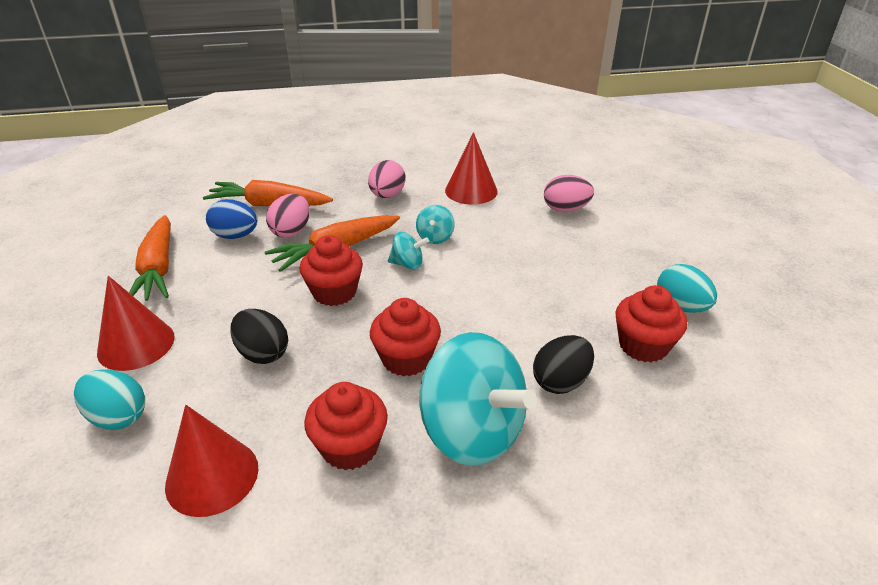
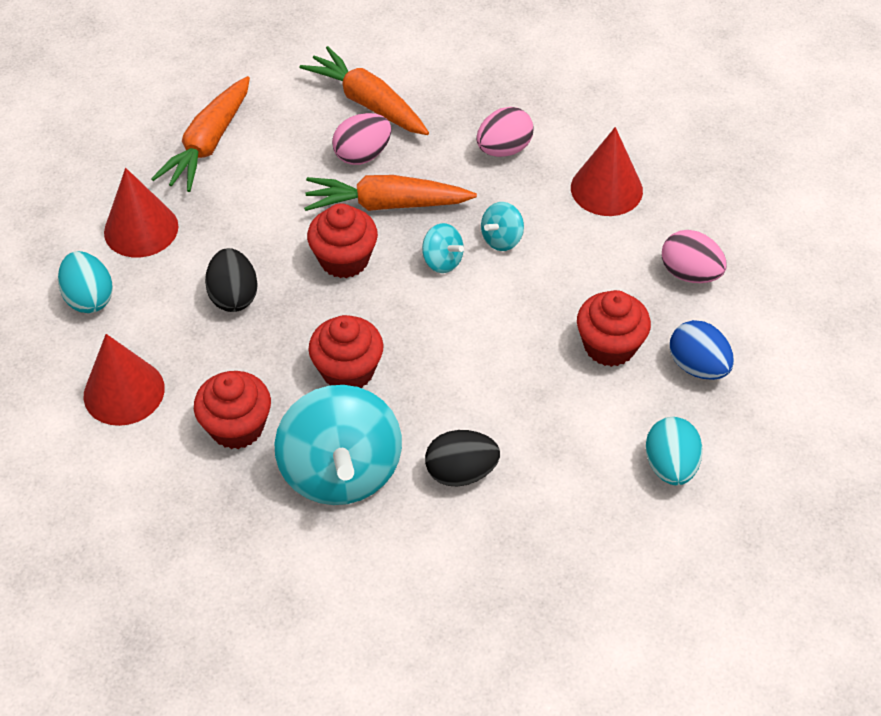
camera: 35 degrees right, 15 degrees up
blue egg [206,199,257,239] -> blue egg moved to [670,320,734,380]
red cupcake [615,285,687,362] -> red cupcake moved to [577,290,651,367]

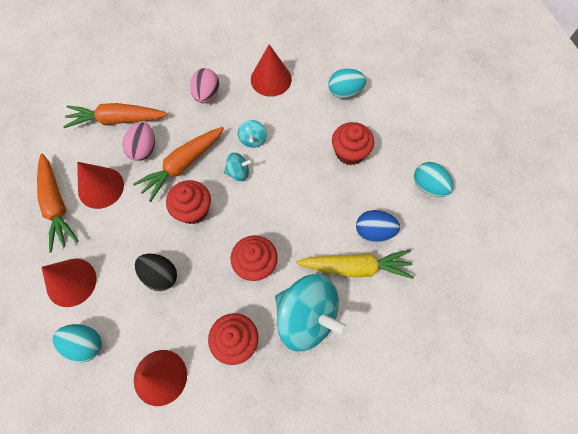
camera: 45 degrees left, 15 degrees up
black egg [425,430,500,487] -> yellow carrot [296,250,414,279]
pink egg [662,230,727,283] -> turquoise egg [328,69,366,98]
blue egg [670,320,734,380] -> blue egg moved to [356,210,400,242]
none -> red cone [77,162,124,209]

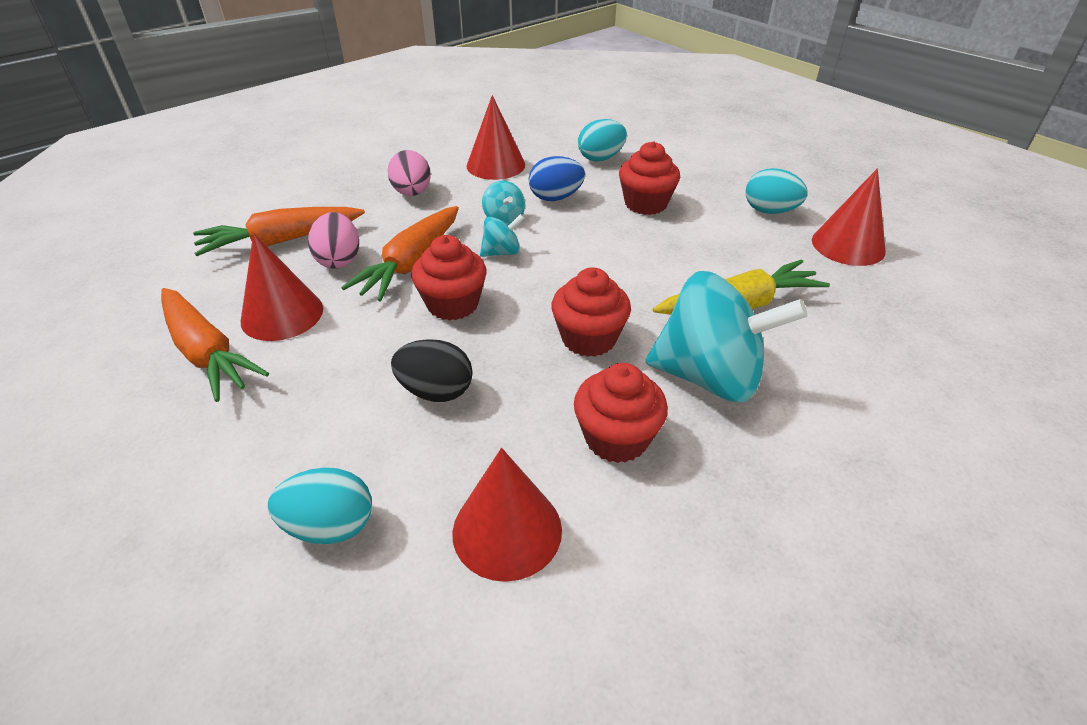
camera: 20 degrees left, 25 degrees down
red cone [42,259,97,307] -> red cone moved to [812,168,886,266]
blue egg [356,210,400,242] -> blue egg moved to [529,156,585,201]

